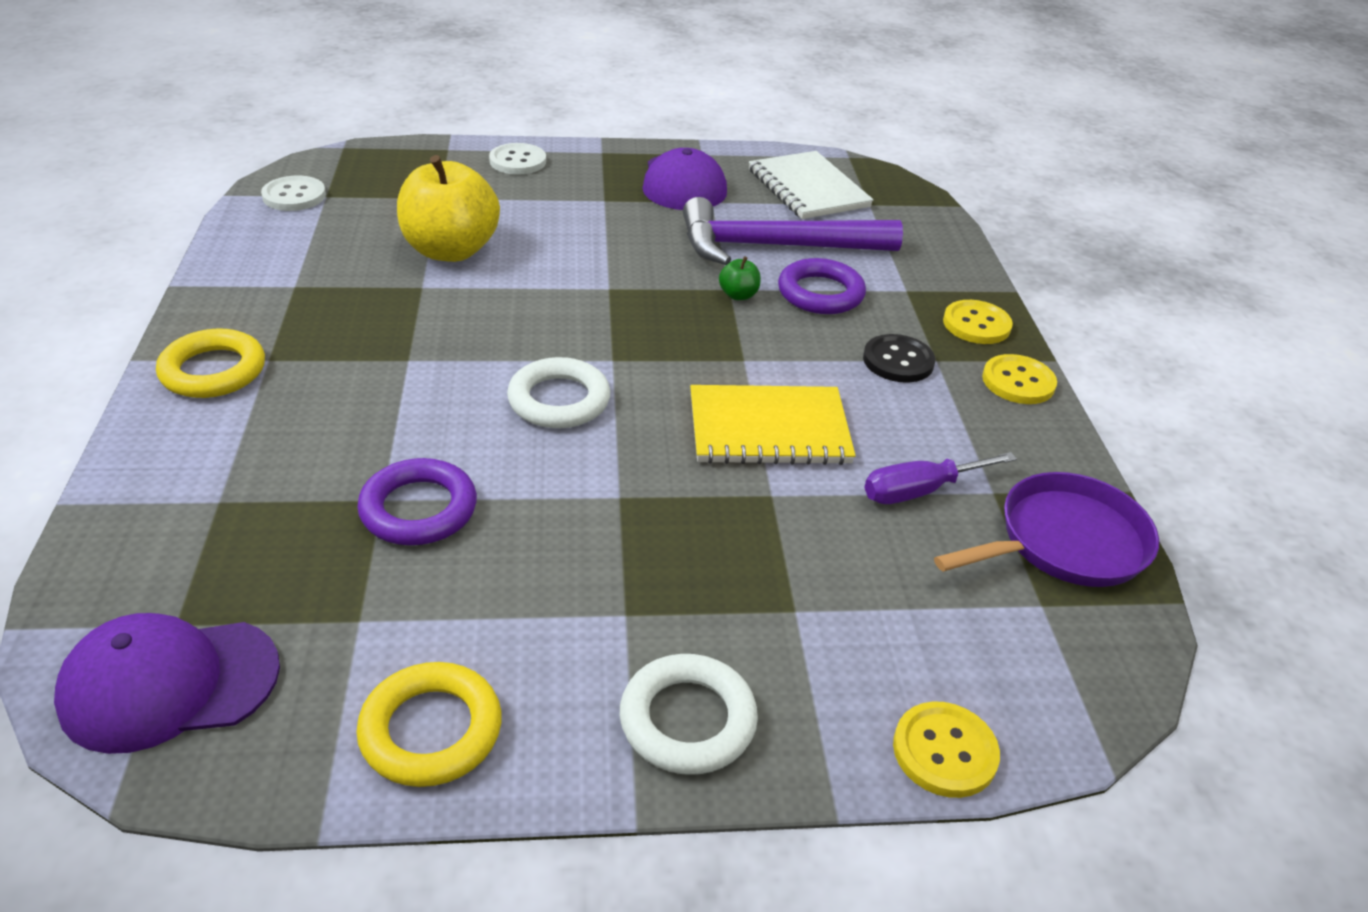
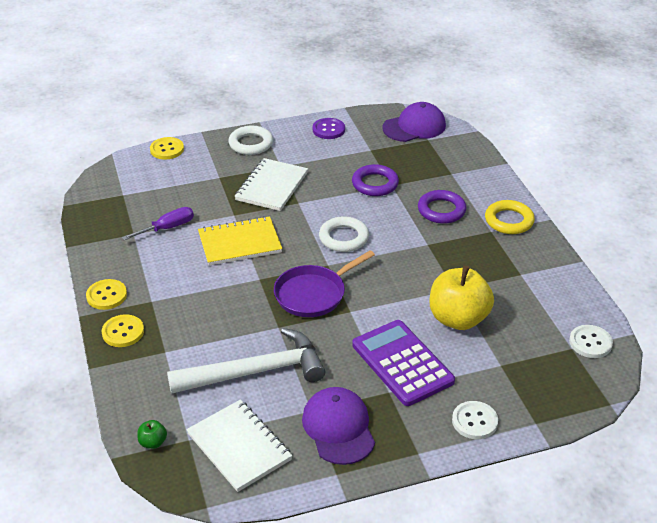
camera: 170 degrees right, 0 degrees up
yellow ring [356,662,502,787] -> purple button [312,118,345,139]
purple hammer [683,197,903,265] -> white hammer [167,328,325,394]
green apple [719,256,761,300] -> green apple moved to [137,420,167,449]
purple ring [778,258,866,314] -> purple ring moved to [418,190,466,224]
black button [863,334,935,383] -> none
purple pan [934,472,1159,587] -> purple pan moved to [274,250,375,317]
none -> white notebook [234,158,308,211]
none -> purple calculator [352,320,455,406]

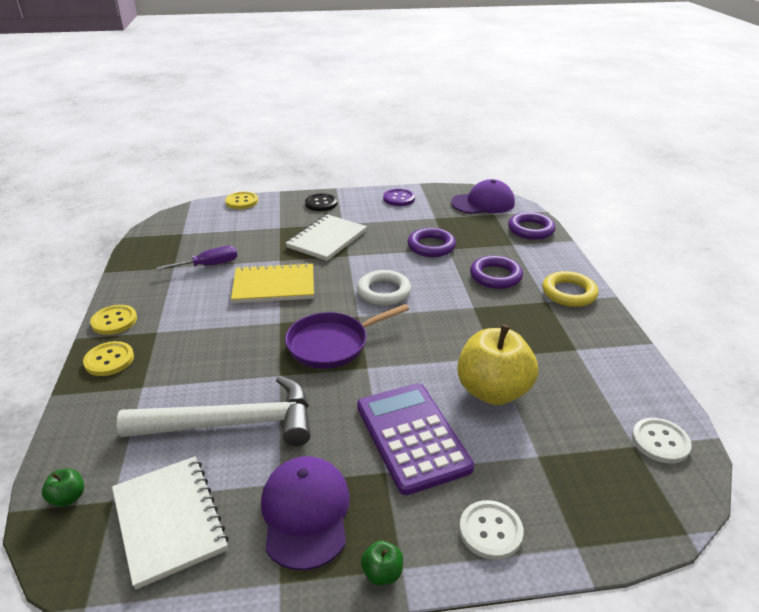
camera: 10 degrees right, 5 degrees down
white ring [228,126,273,155] -> black button [305,193,337,211]
none -> green apple [361,541,403,585]
none -> purple ring [508,212,556,240]

